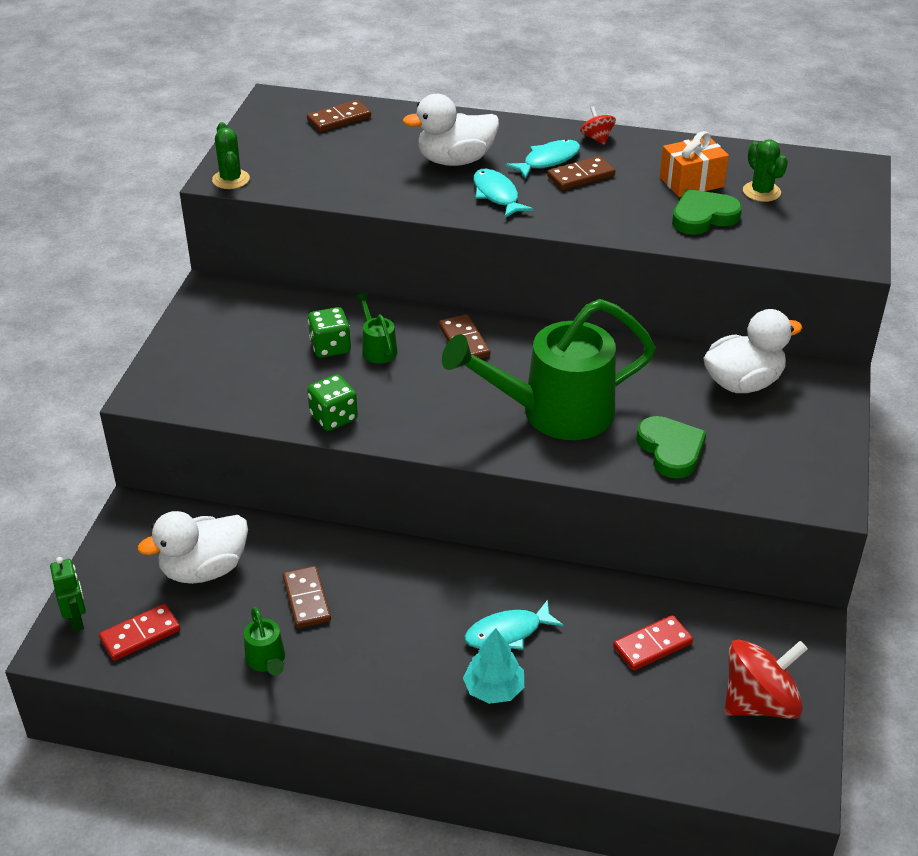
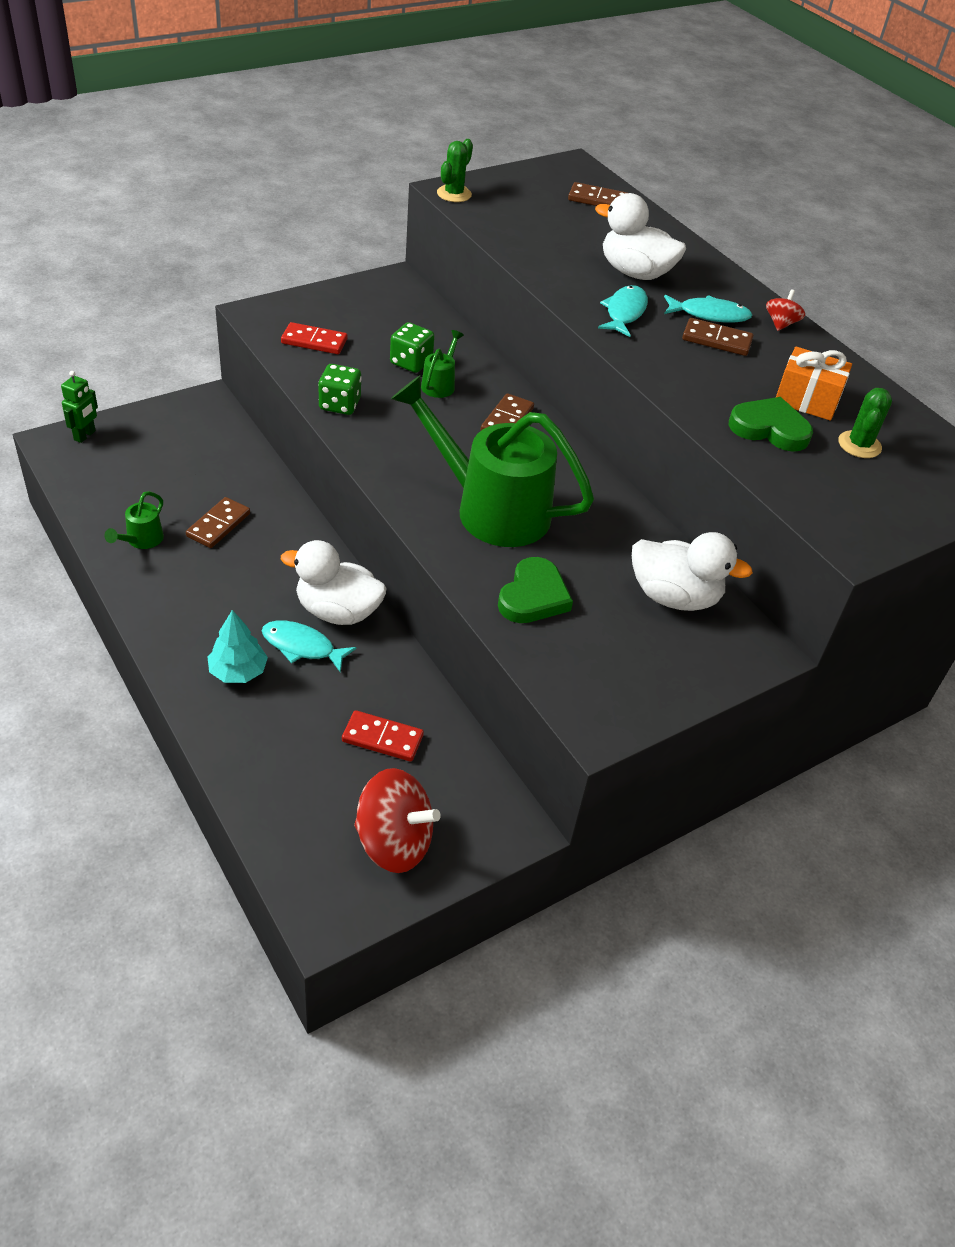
camera: 40 degrees right, 5 degrees up
red domino [99,604,180,661] -> red domino moved to [281,322,348,354]
white duck [138,511,248,584] -> white duck moved to [281,540,387,625]

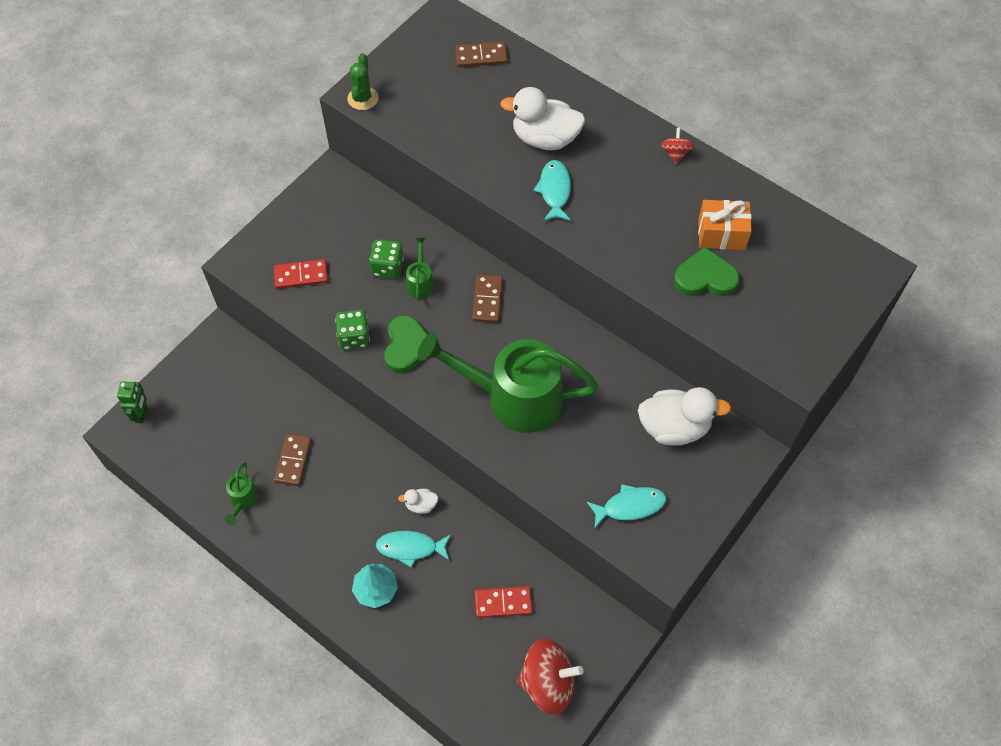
camera: 15 degrees left, 15 degrees up
white duck [281,540,387,625] -> white duck [398,489,438,514], size x0.47
green heart [498,557,573,623] -> green heart moved to [384,315,428,373]
turquoise fish [664,295,752,323] -> turquoise fish moved to [586,484,666,528]
brown domino [682,318,754,356] -> none
green cactus [839,388,892,458] -> none

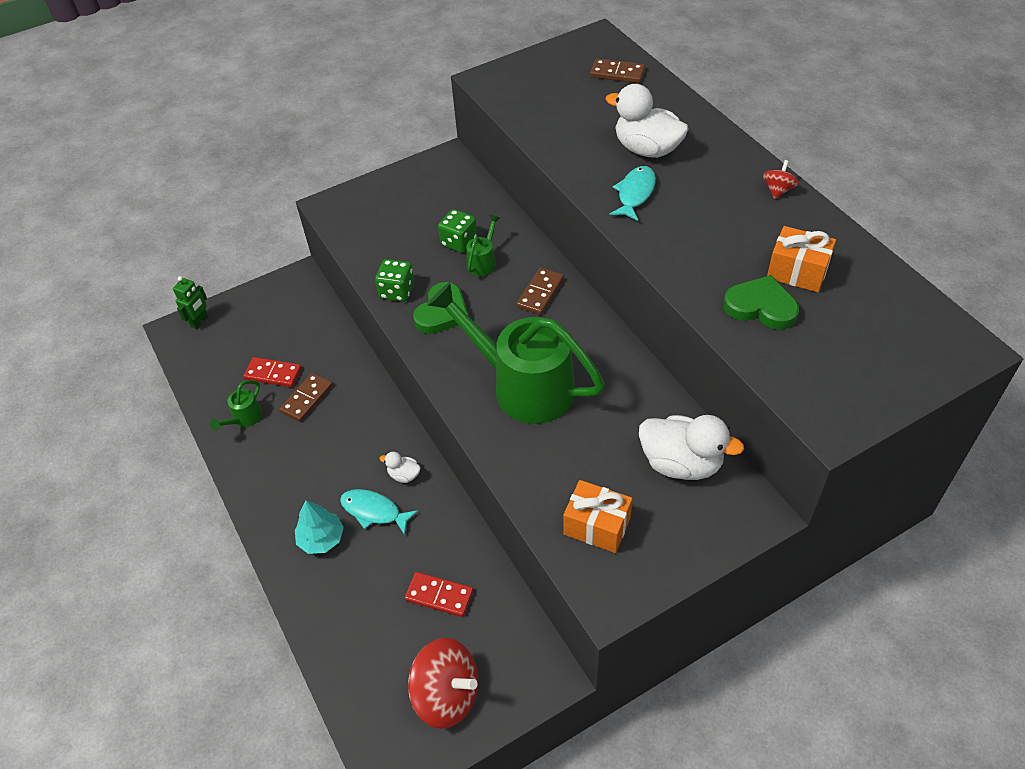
camera: 25 degrees right, 10 degrees down
red domino [274,259,328,289] -> red domino moved to [243,357,302,387]
green cactus [347,53,378,110] -> none
turquoise fish [586,484,666,528] -> orange gift [563,480,633,553]

